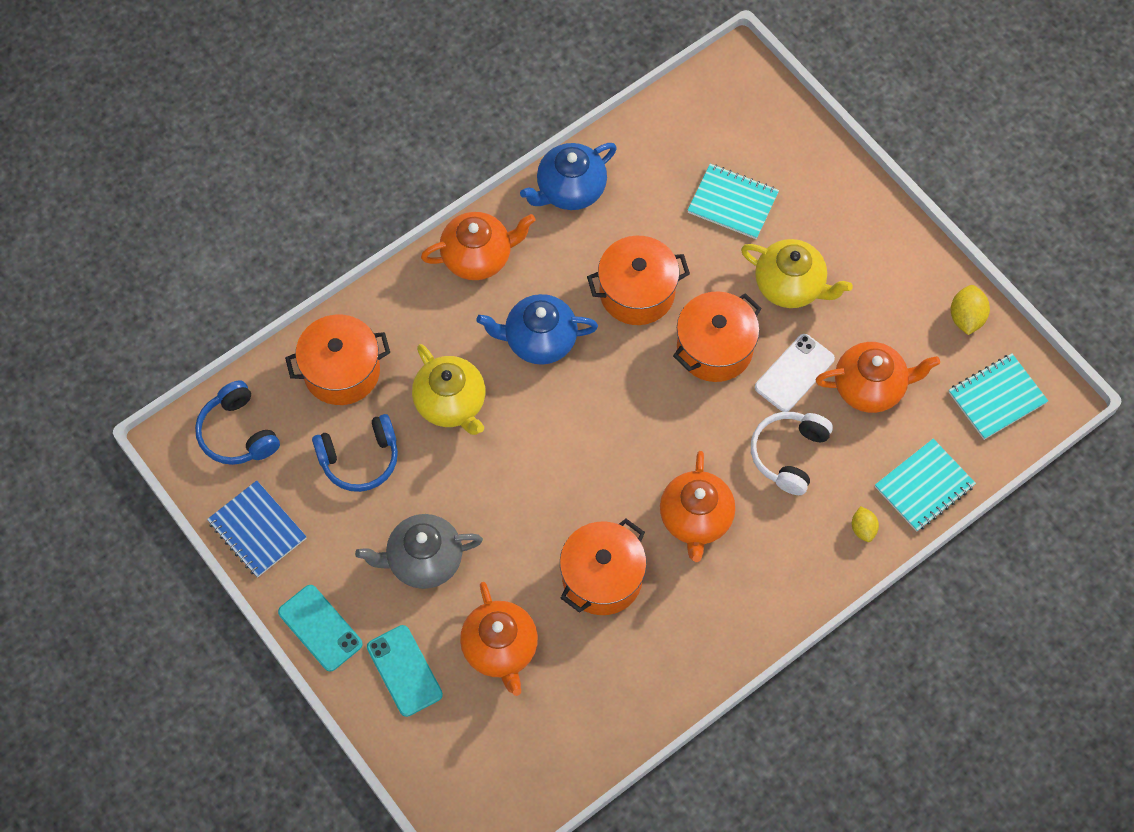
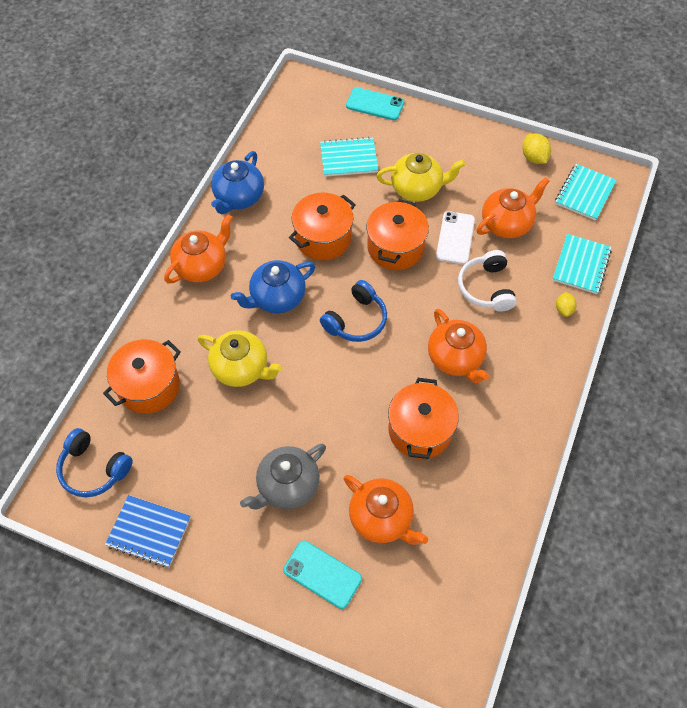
camera: 30 degrees left, 5 degrees down
turquoise phone [278,585,363,671] -> turquoise phone moved to [346,87,404,120]
blue headphones [312,414,398,492] -> blue headphones moved to [320,280,387,342]
yellow lemon [852,506,879,542] -> yellow lemon turned 45 degrees clockwise [556,292,577,317]

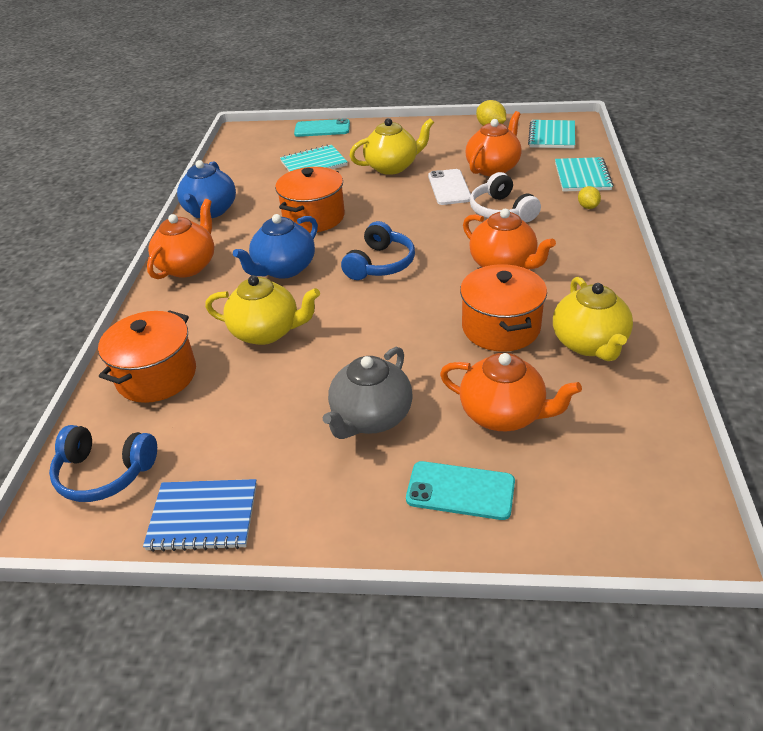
camera: 15 degrees left, 20 degrees down
orange pot [367,199,429,270] -> none
none -> yellow teapot [553,277,633,361]

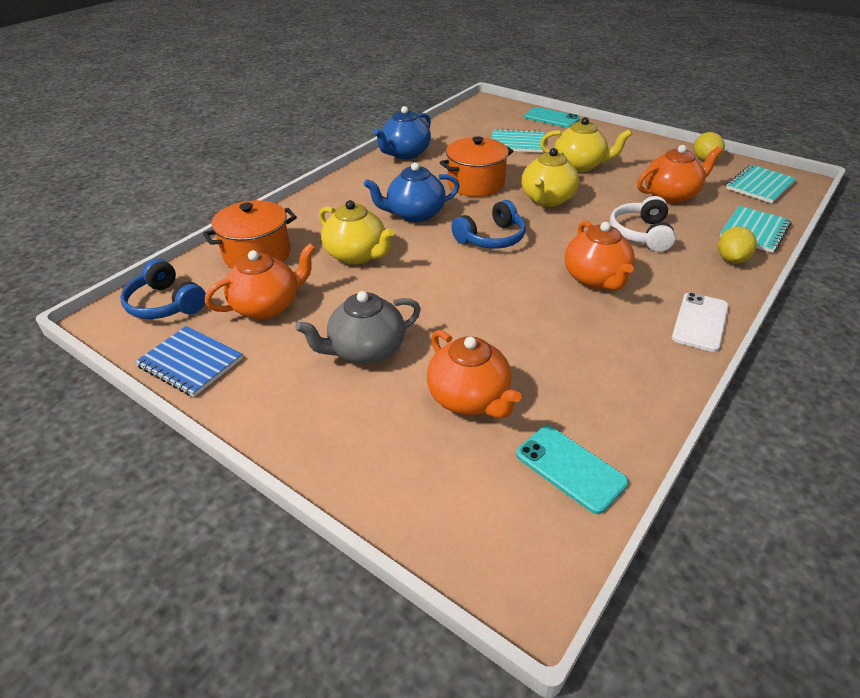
camera: 30 degrees right, 0 degrees up
orange teapot [147,199,214,279] -> orange teapot moved to [205,243,316,319]
turquoise phone [406,461,515,520] -> turquoise phone moved to [516,426,629,514]
white phone [428,169,471,205] -> white phone moved to [672,292,729,352]
orange pot [460,264,547,352] -> none
yellow teapot [553,277,633,361] -> yellow teapot moved to [521,148,579,207]
yellow lemon [578,186,601,209] -> yellow lemon [718,226,757,264], size x1.50

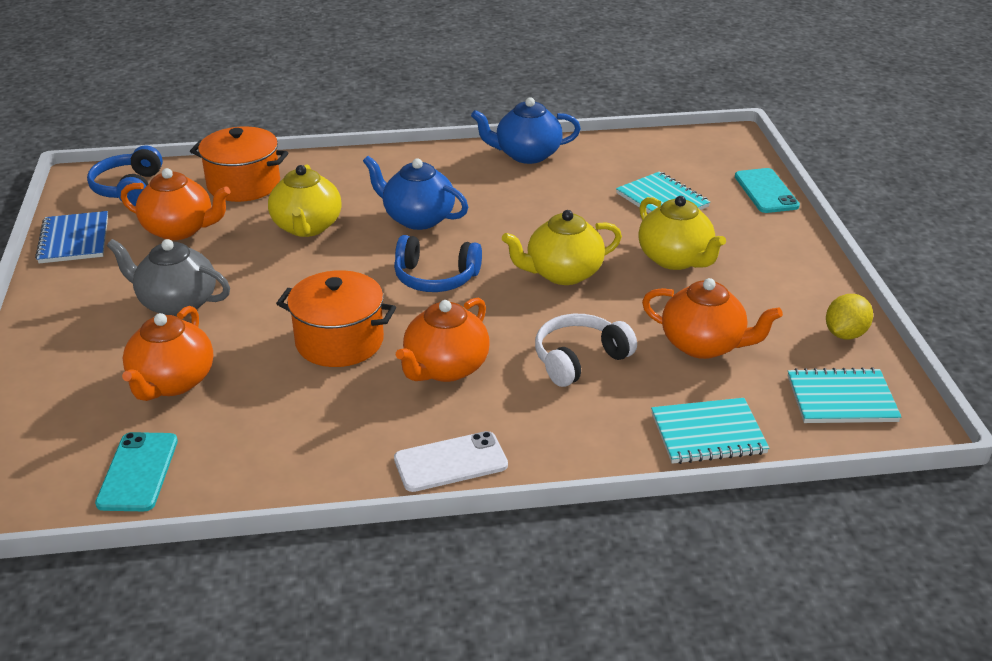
camera: 45 degrees right, 5 degrees down
orange pot [440,136,514,197] -> orange pot moved to [276,270,396,367]
yellow lemon [718,226,757,264] -> none

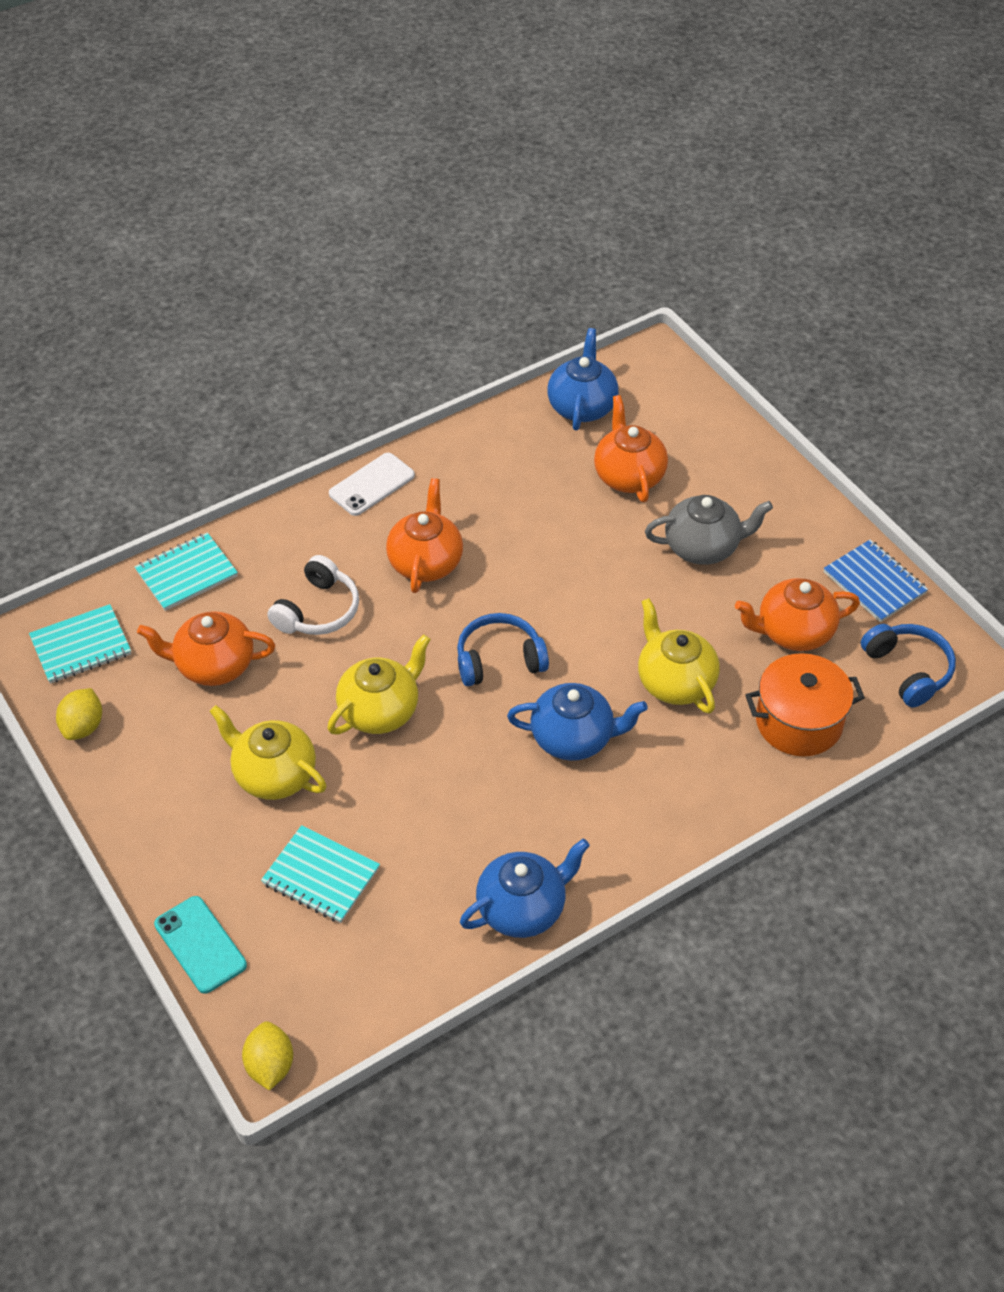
camera: 155 degrees right, 15 degrees up
turquoise phone [95,432,178,511] -> blue teapot [547,328,618,431]
orange pot [276,270,396,367] -> none
none -> yellow lemon [242,1021,293,1091]

